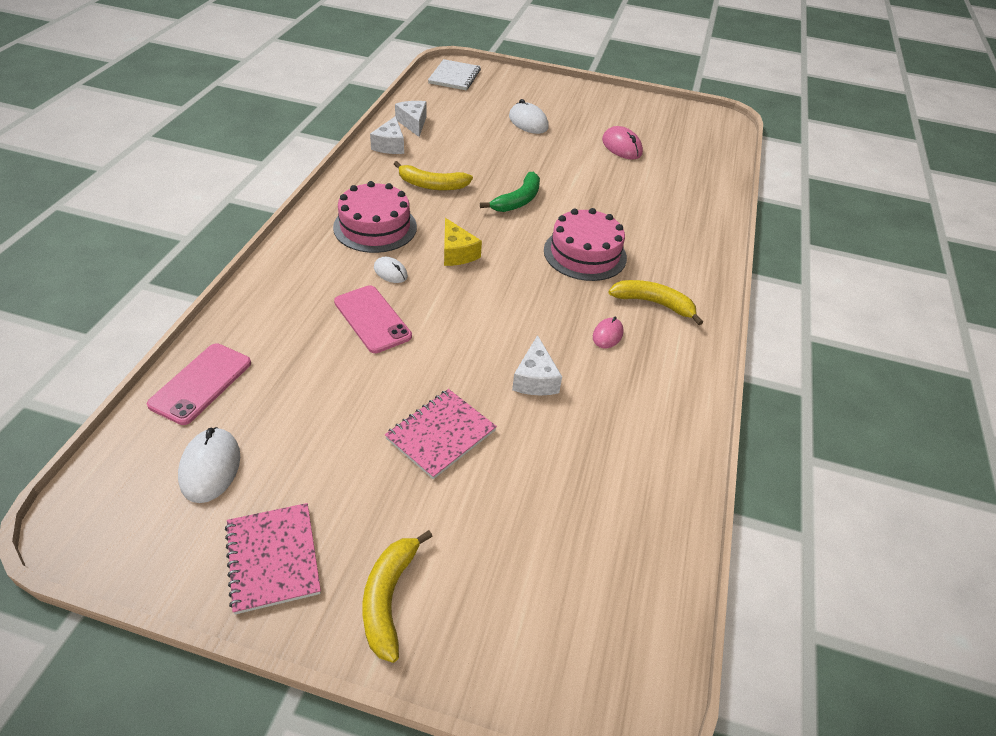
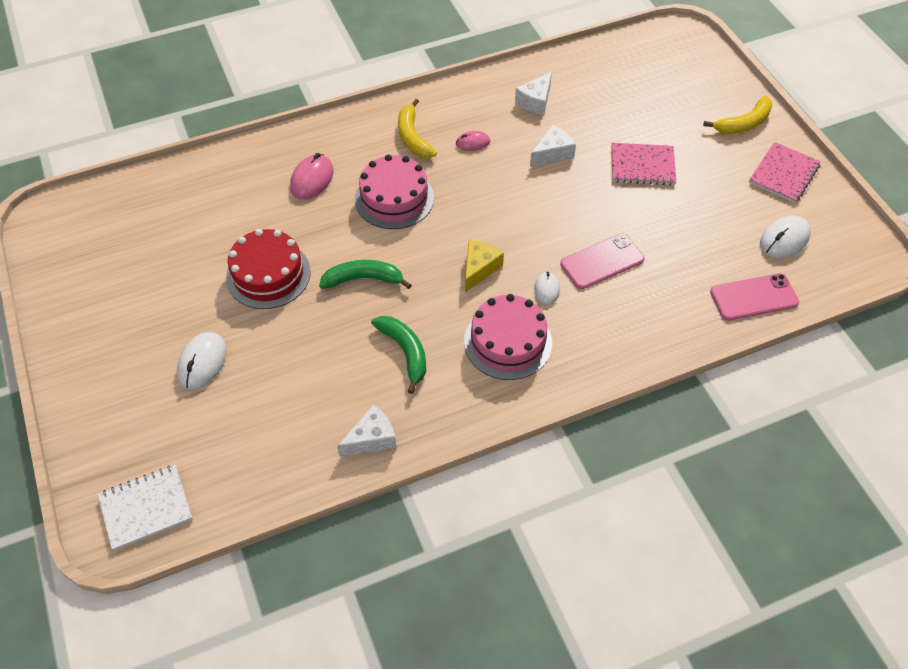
camera: 125 degrees left, 10 degrees up
pink phone [334,285,412,353] -> pink phone turned 45 degrees clockwise [560,234,644,289]
yellow banana [394,161,473,190] -> green banana [371,316,426,394]
white cheese [395,101,426,137] -> white cheese moved to [515,72,552,115]
pink mouse [602,126,643,160] -> pink mouse moved to [290,153,333,200]
none -> red cake [226,229,311,309]

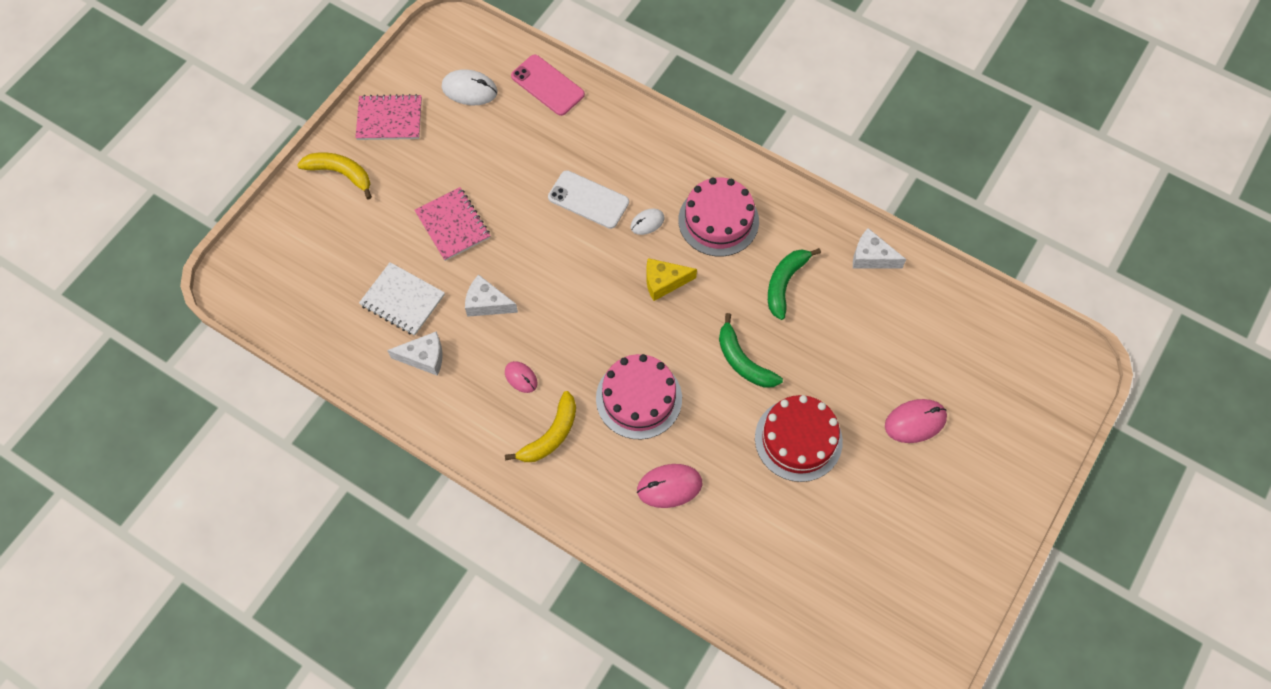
camera: 125 degrees left, 10 degrees up
white notebook [98,465,192,551] -> white notebook moved to [359,262,445,336]
white mouse [177,332,226,390] -> pink mouse [885,399,947,443]
pink phone [560,234,644,289] -> white phone [548,170,629,229]

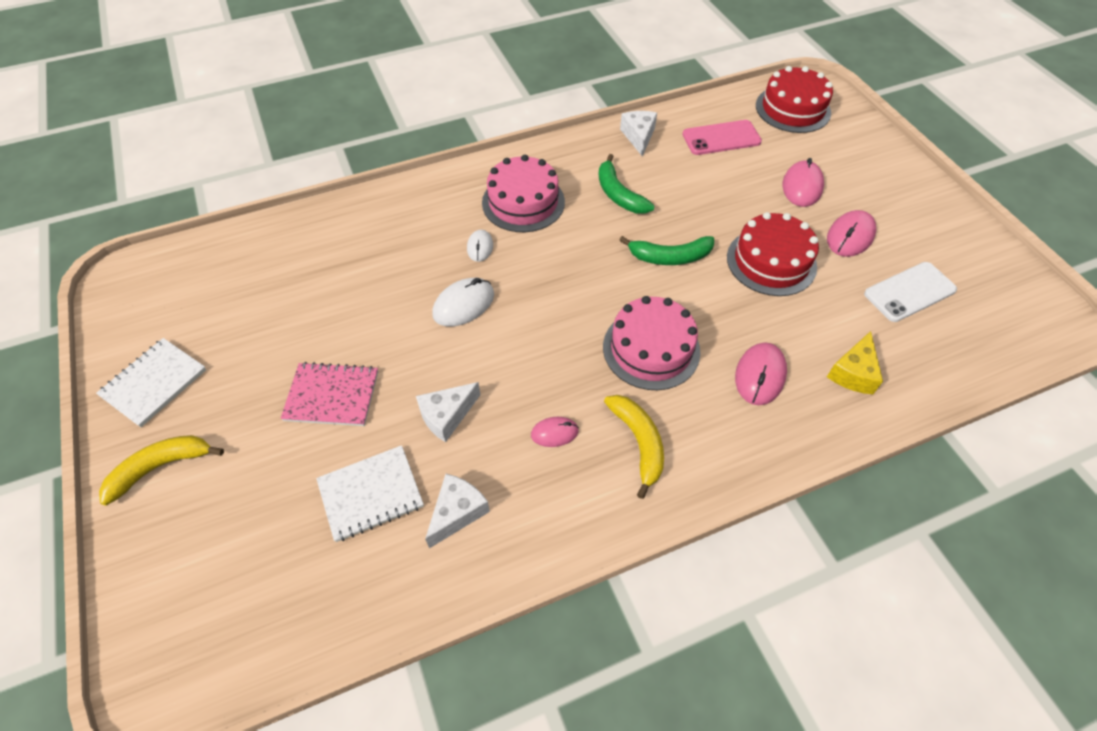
camera: 55 degrees left, 10 degrees down
pink notebook [355,94,422,140] -> white notebook [96,338,206,427]
white mouse [442,69,498,105] -> white mouse moved to [432,278,494,327]
pink phone [511,55,585,116] -> pink phone moved to [682,120,762,155]
white phone [548,170,629,229] -> white phone moved to [864,262,957,322]
yellow cheese [646,258,697,301] -> yellow cheese moved to [827,331,883,394]
white cheese [853,228,906,269] -> white cheese turned 120 degrees clockwise [620,111,657,157]
none -> red cake [756,66,833,133]
none -> pink mouse [827,210,876,257]

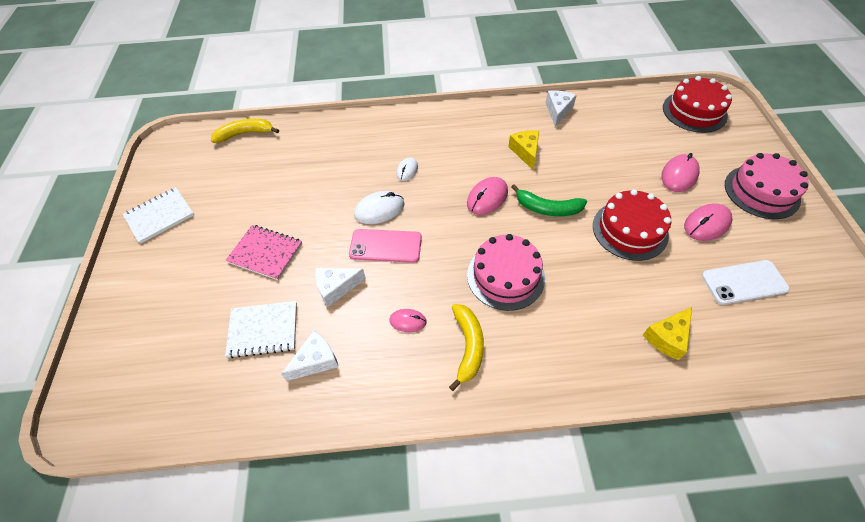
camera: 20 degrees right, 0 degrees up
yellow banana [99,435,224,506] -> yellow banana moved to [211,119,279,143]
pink cake [482,155,565,232] -> pink cake moved to [725,153,809,219]
green banana [599,154,654,214] -> yellow cheese [508,130,539,170]
pink phone [682,120,762,155] -> pink phone moved to [349,229,422,263]
pink mouse [735,342,787,405] -> pink mouse moved to [467,177,508,215]

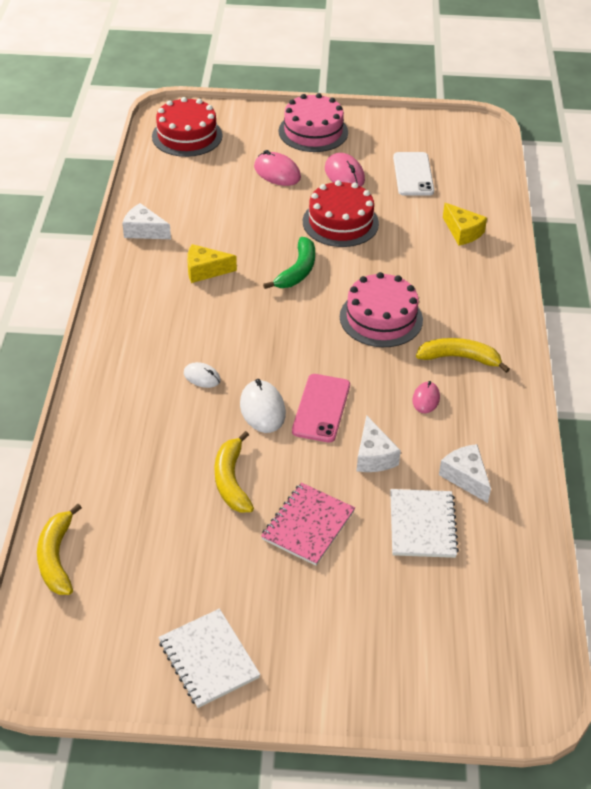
camera: 85 degrees left, 10 degrees down
pink mouse [467,177,508,215] -> none
none -> yellow banana [215,431,254,513]

